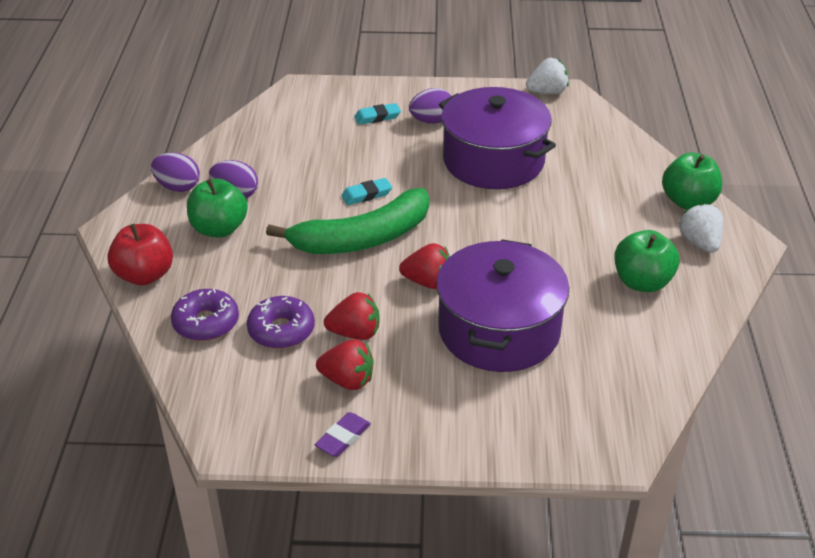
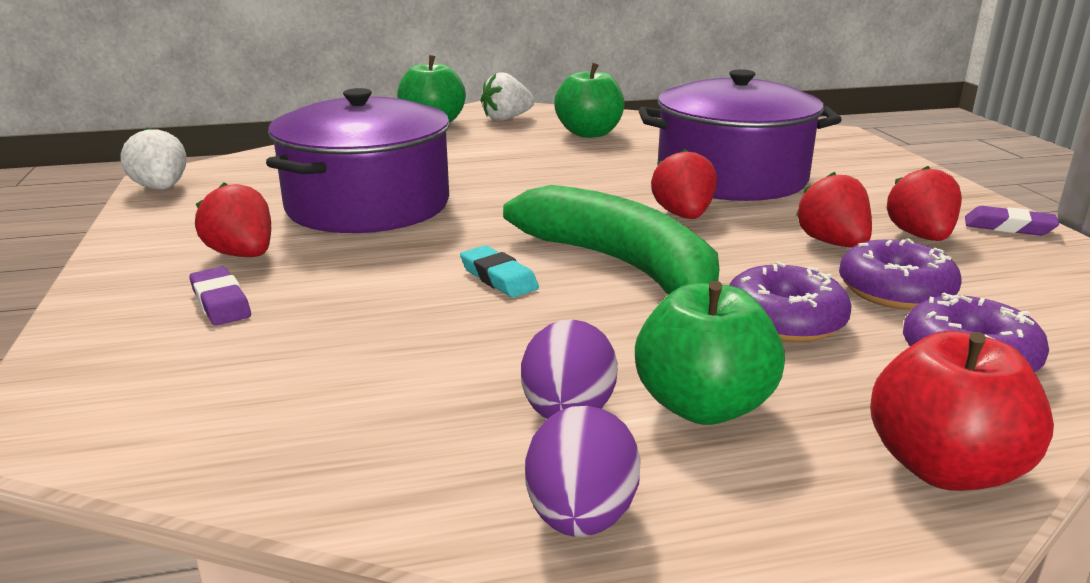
camera: 105 degrees left, 15 degrees down
turquoise eraser [354,103,401,125] -> purple eraser [189,267,251,326]
purple egg [409,88,451,124] -> red strawberry [195,182,271,257]
none -> purple donut [729,261,852,342]

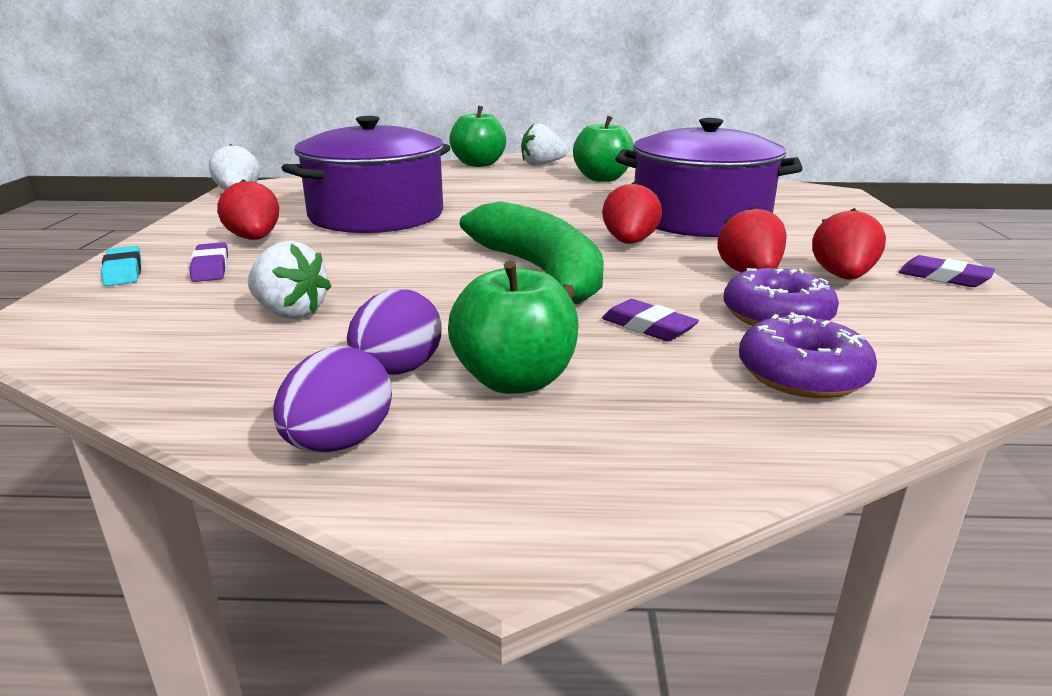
camera: 15 degrees right, 0 degrees up
turquoise eraser [460,245,539,298] -> turquoise eraser moved to [101,246,141,286]
purple donut [729,261,852,342] -> purple eraser [602,299,699,341]
red apple [870,331,1054,491] -> none
none -> white strawberry [248,241,332,319]

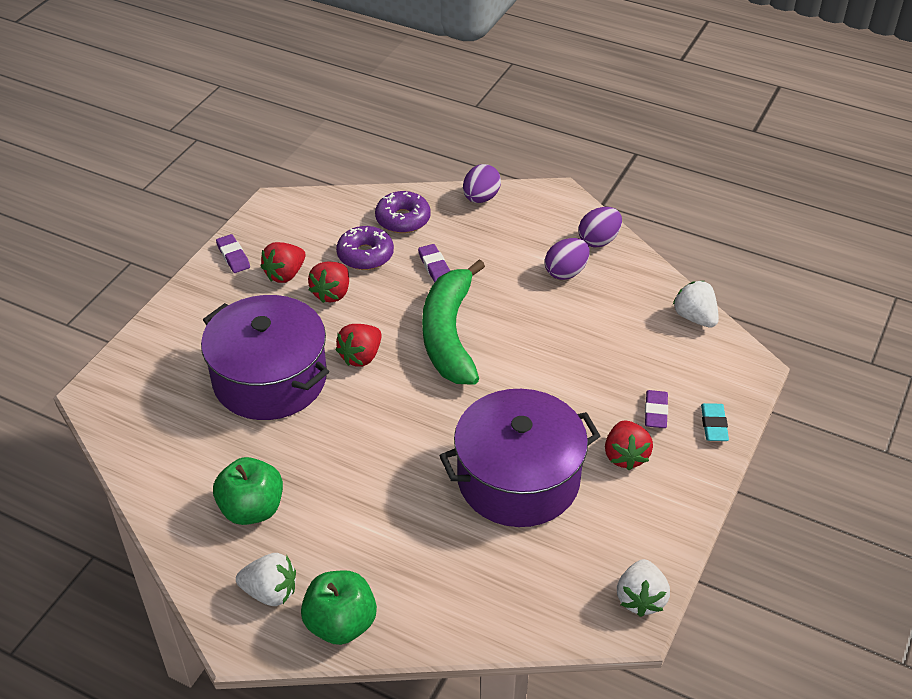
camera: 155 degrees left, 20 degrees up
white strawberry [248,241,332,319] -> white strawberry moved to [673,281,719,328]
green apple [448,261,579,394] -> none
none -> purple egg [463,164,501,203]

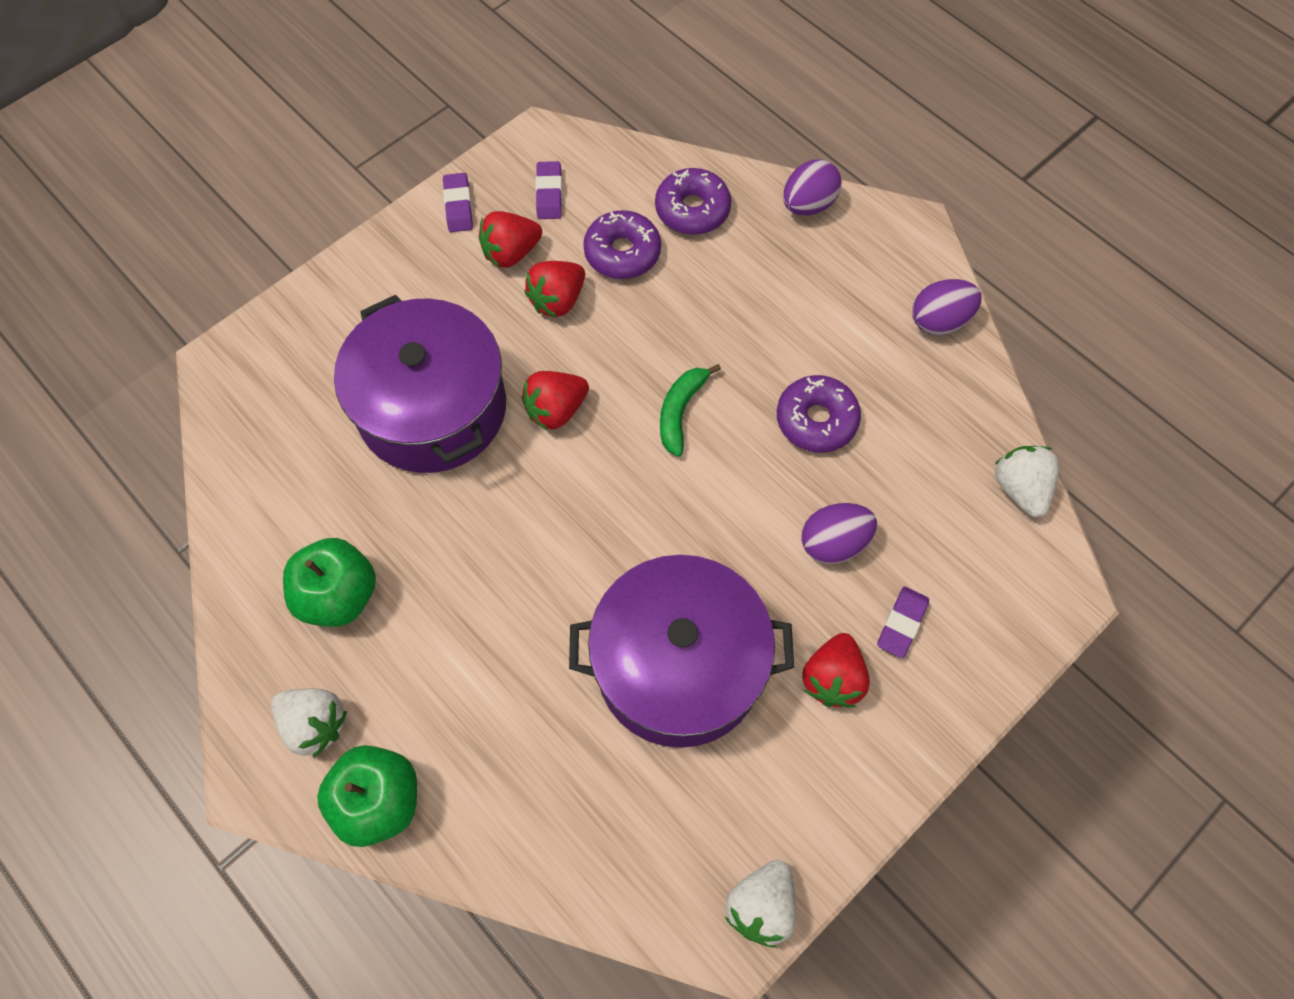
camera: 20 degrees right, 20 degrees up
purple eraser [418,244,450,283] -> purple eraser moved to [535,161,562,219]
green banana [422,259,485,385] -> green banana [660,364,721,457], size x0.48
purple egg [545,238,590,280] -> purple egg moved to [801,503,877,564]
turquoise eraser [701,403,729,441] -> none
none -> purple donut [777,375,861,453]

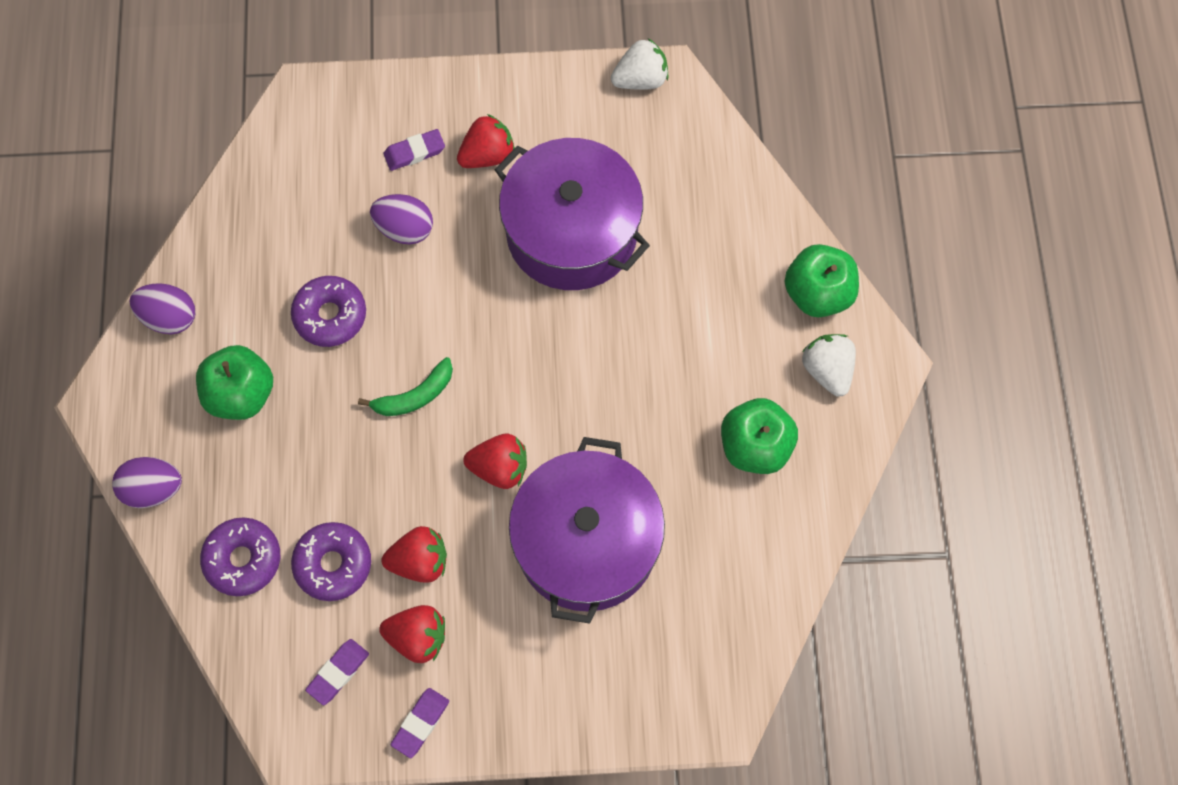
camera: 140 degrees left, 5 degrees up
white strawberry [995,446,1059,517] -> none
none -> green apple [196,345,273,420]

